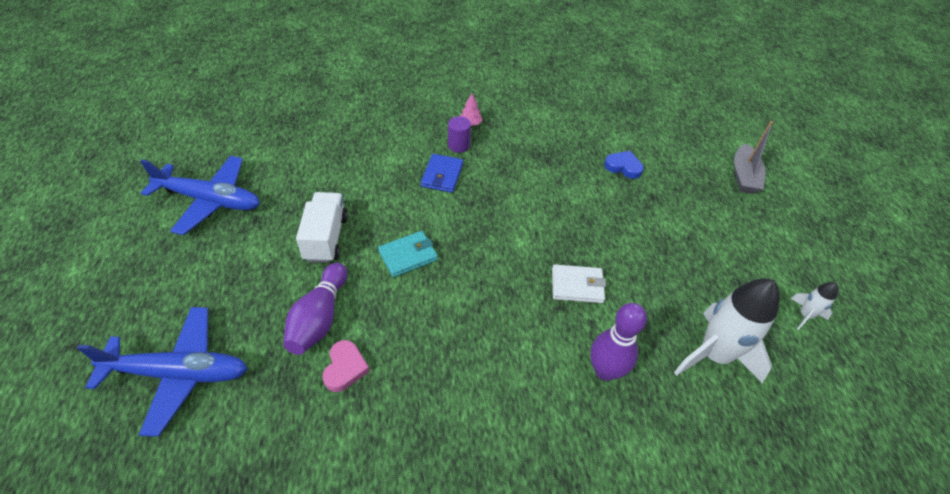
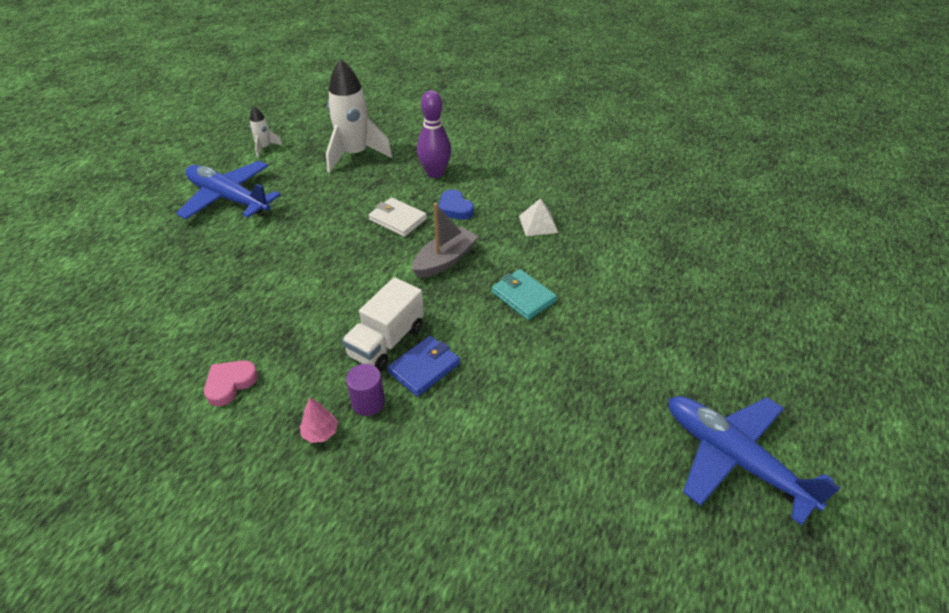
camera: 145 degrees left, 5 degrees down
blue plane [77,307,247,437] -> blue plane moved to [176,161,281,219]
purple bowling pin [283,263,347,355] -> none
white truck [296,192,348,263] -> white truck moved to [342,277,424,371]
pink heart [322,340,370,392] -> pink heart moved to [204,360,258,406]
turquoise wallet [378,231,438,277] -> turquoise wallet turned 45 degrees clockwise [492,269,557,320]
blue heart [604,151,644,179] -> blue heart moved to [438,189,474,220]
grey boat [734,121,773,194] -> grey boat moved to [412,203,478,278]
none -> white pyramid [519,198,558,236]

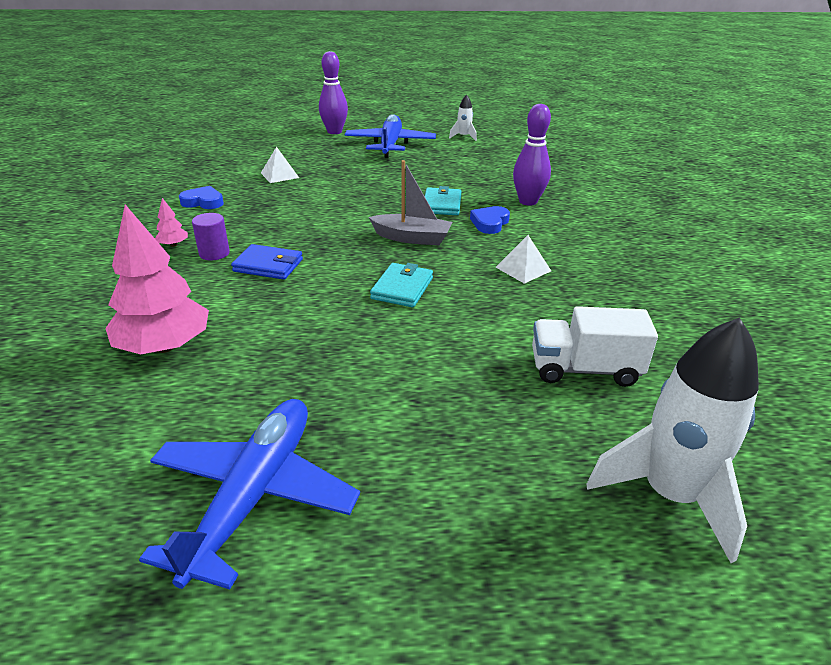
camera: 60 degrees right, 10 degrees down
pink heart [204,360,258,406] -> blue heart [179,186,224,209]
white rocket [326,59,393,173] -> white rocket moved to [586,317,759,563]
white truck [342,277,424,371] -> white truck moved to [532,306,658,387]
white wallet [369,197,427,237] -> turquoise wallet [425,186,462,215]
none -> pink tree [105,204,209,354]
none -> white pyramid [261,146,299,183]
none -> purple bowling pin [319,51,348,134]

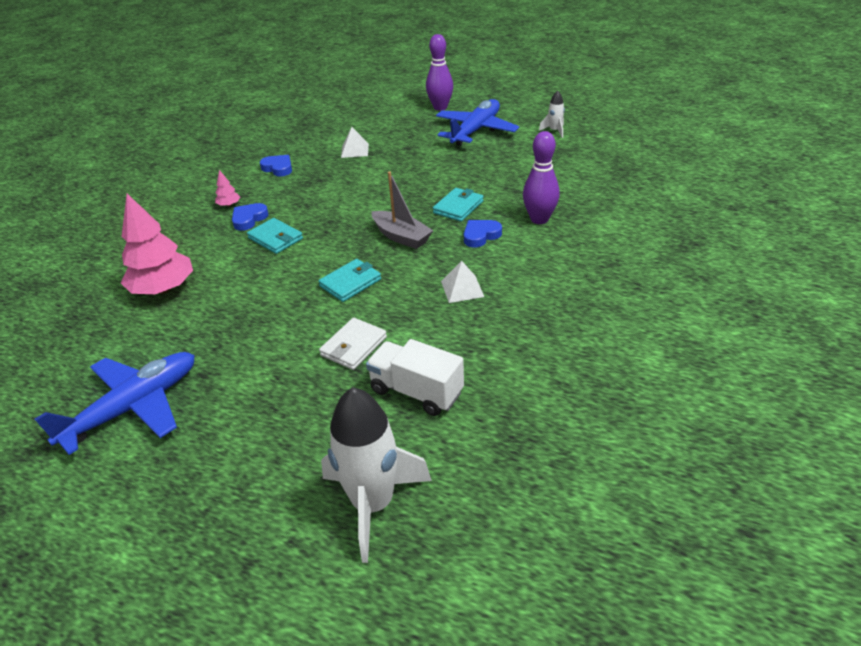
camera: 30 degrees right, 5 degrees up
purple cylinder [192,213,230,260] -> blue heart [232,203,269,231]
blue wallet [231,244,303,280] -> turquoise wallet [247,218,303,254]
none -> white wallet [319,318,387,370]

